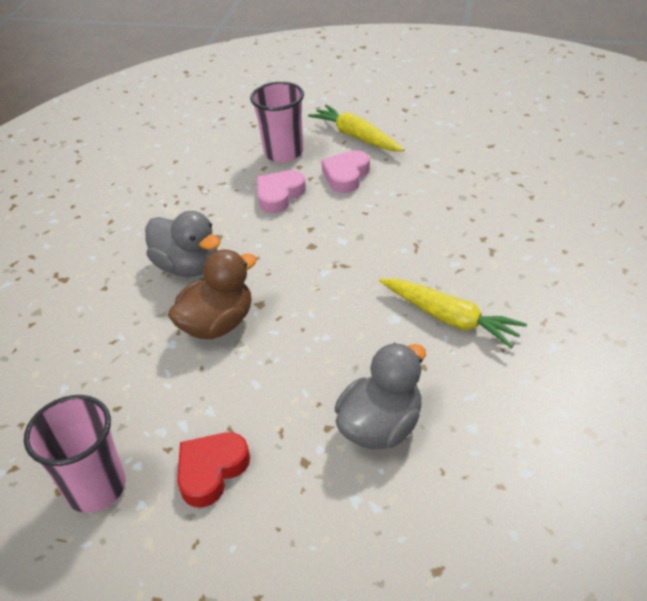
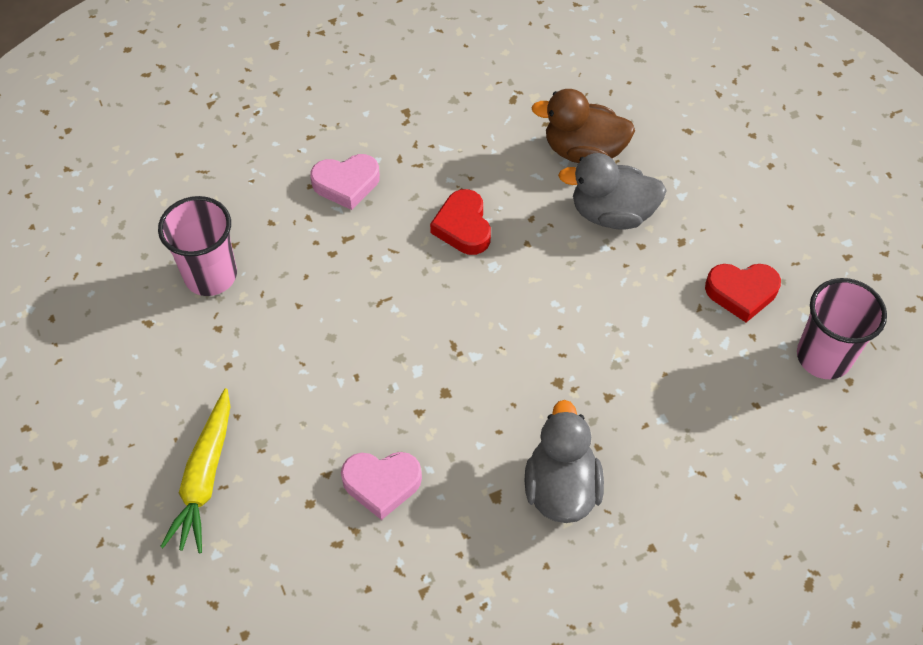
camera: 130 degrees left, 15 degrees up
brown duck [168,250,257,339] -> brown duck moved to [531,89,635,163]
pink cup [250,82,304,162] -> pink cup moved to [158,196,237,296]
pink heart [321,150,370,193] -> pink heart moved to [310,154,380,210]
yellow carrot [379,278,527,348] -> red heart [430,189,491,255]

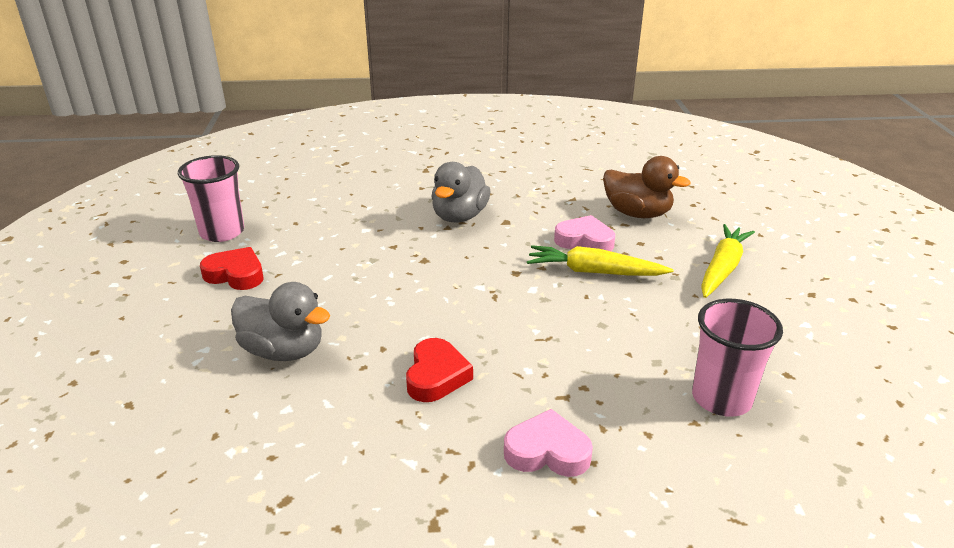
camera: 160 degrees left, 25 degrees down
brown duck [531,89,635,163] -> brown duck moved to [603,156,691,218]
none -> yellow carrot [527,245,674,276]

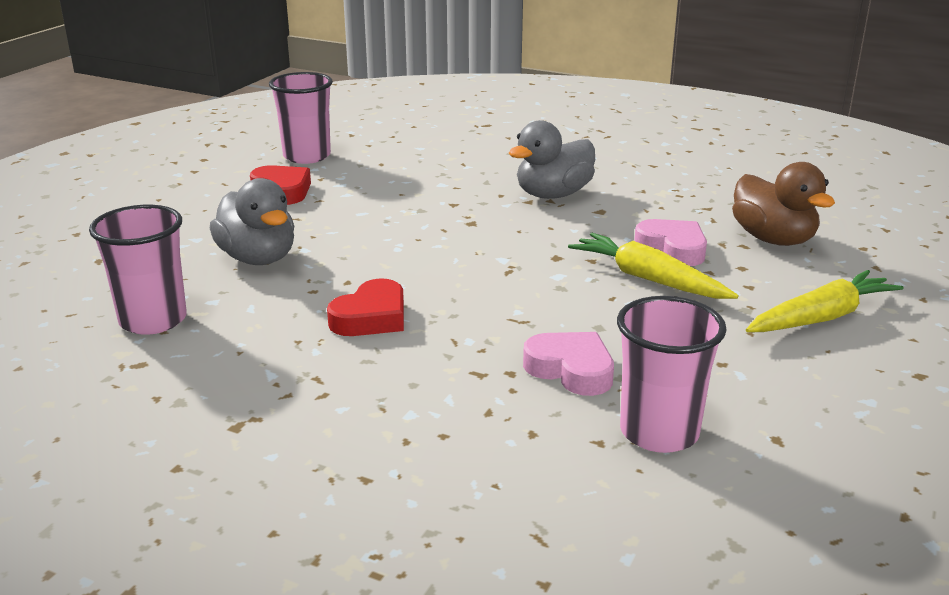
camera: 30 degrees right, 5 degrees down
pink heart [504,409,593,477] -> pink heart moved to [523,332,614,396]
none -> pink cup [89,205,187,335]

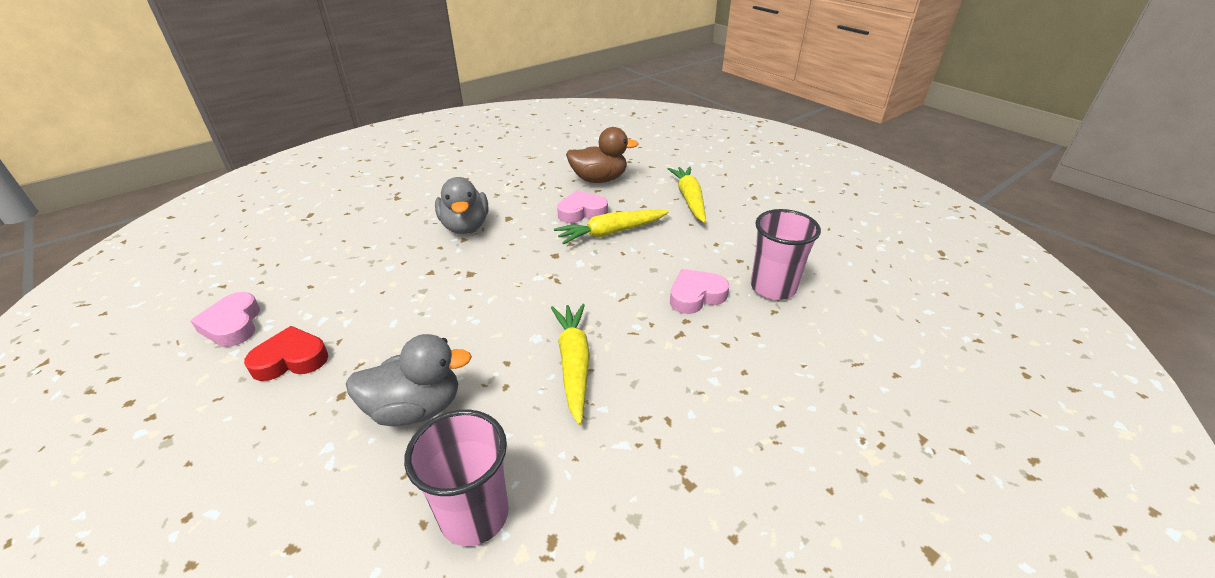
camera: 65 degrees left, 10 degrees up
pink cup [269,72,333,164] -> pink heart [190,292,260,347]
red heart [327,278,404,336] -> yellow carrot [551,304,590,425]

